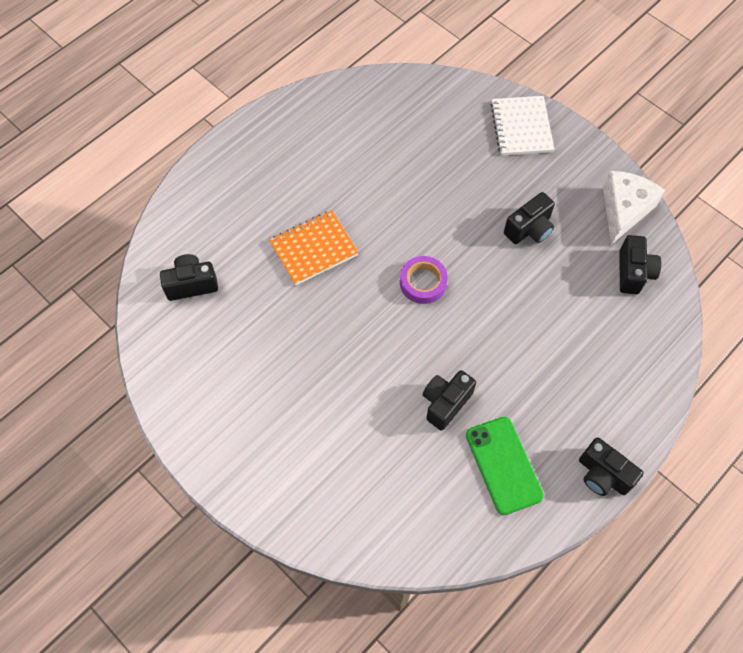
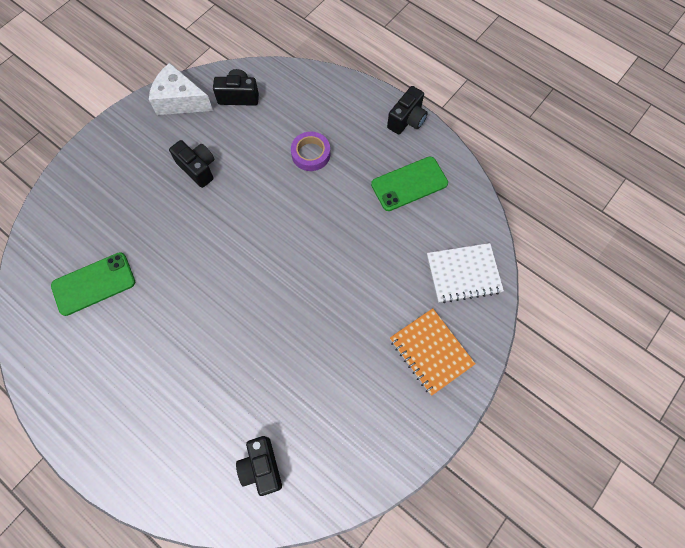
camera: 95 degrees left, 5 degrees up
orange notebook [269,210,359,286] -> orange notebook moved to [390,308,476,396]
purple tape [400,256,448,304] -> purple tape moved to [291,132,330,171]
black camera [422,370,476,431] -> none
white notebook [491,96,555,156] -> white notebook moved to [427,243,504,303]
none -> green phone [51,252,135,316]

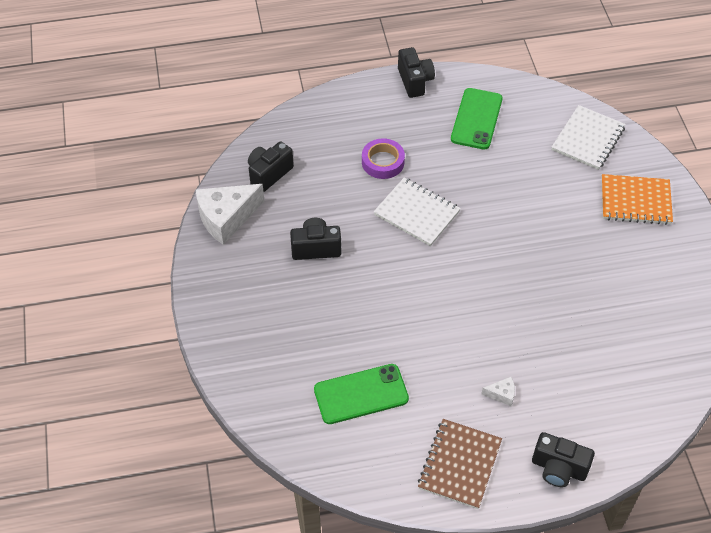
camera: 50 degrees left, 15 degrees down
green phone [51,252,135,316] -> green phone turned 60 degrees clockwise [314,364,409,424]
black camera [236,436,282,496] -> black camera moved to [532,432,595,487]
none -> white notebook [374,177,461,246]
none -> brown notebook [418,419,502,509]
none -> white cheese [481,377,515,406]

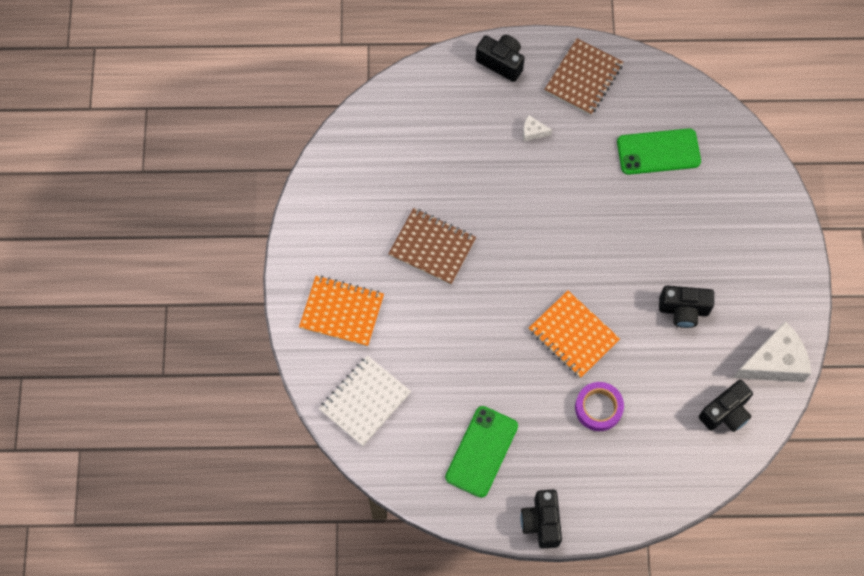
camera: 170 degrees left, 15 degrees up
white notebook [374,177,461,246] -> orange notebook [529,291,620,378]
none -> brown notebook [388,208,476,285]

